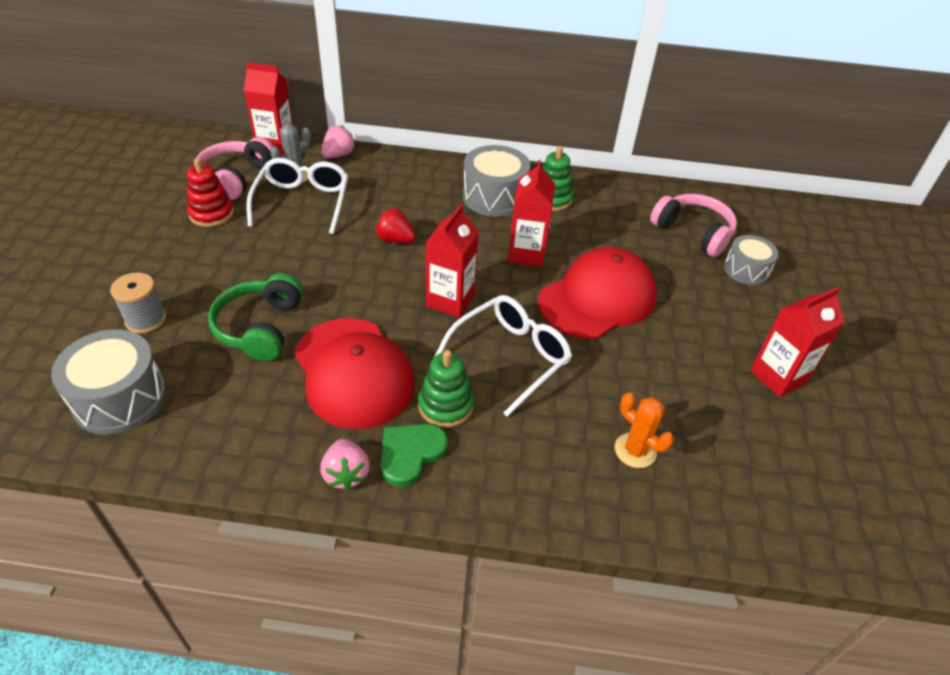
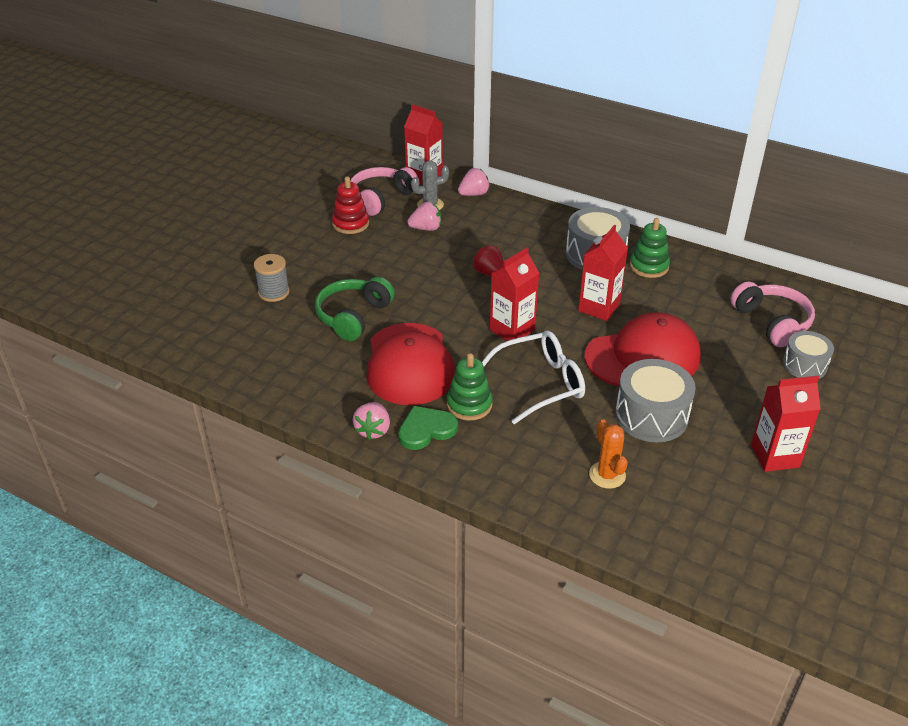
camera: 25 degrees right, 5 degrees down
grey drum [51,329,166,435] -> grey drum moved to [615,359,696,442]
white glasses [246,158,348,234] -> pink strawberry [407,202,441,231]

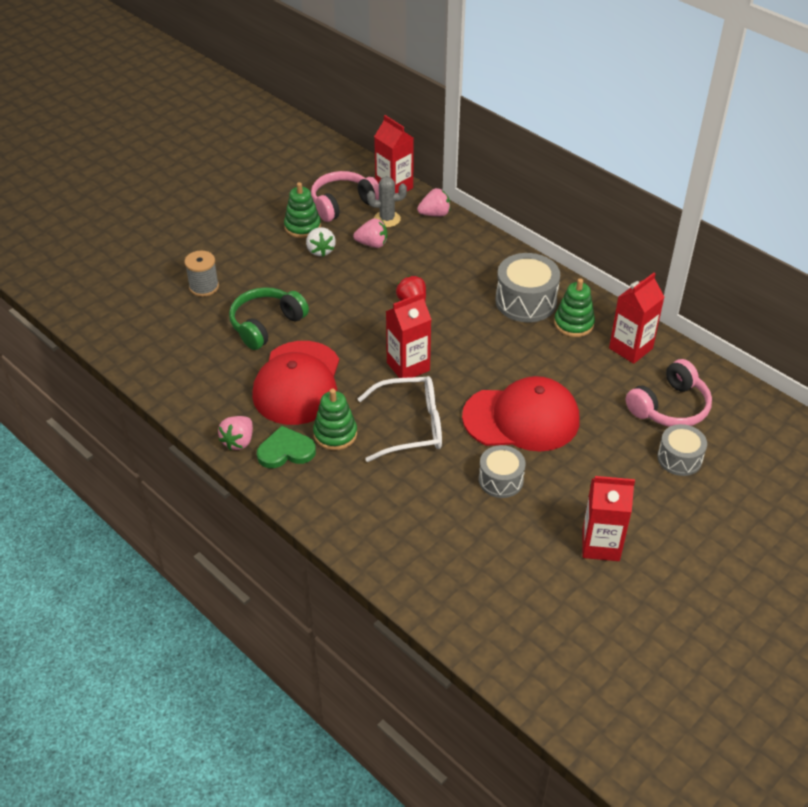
camera: 15 degrees right, 5 degrees up
red stacking toy [332,176,369,234] -> green stacking toy [284,182,321,238]
red carton [578,225,628,321] -> red carton moved to [609,273,664,364]
orange cactus [589,420,628,489] -> none
grey drum [615,359,696,442] -> grey drum [479,445,526,498], size x0.63
pink headphones [730,282,815,347] -> pink headphones turned 60 degrees clockwise [626,359,712,427]
none -> white strawberry [306,227,336,257]

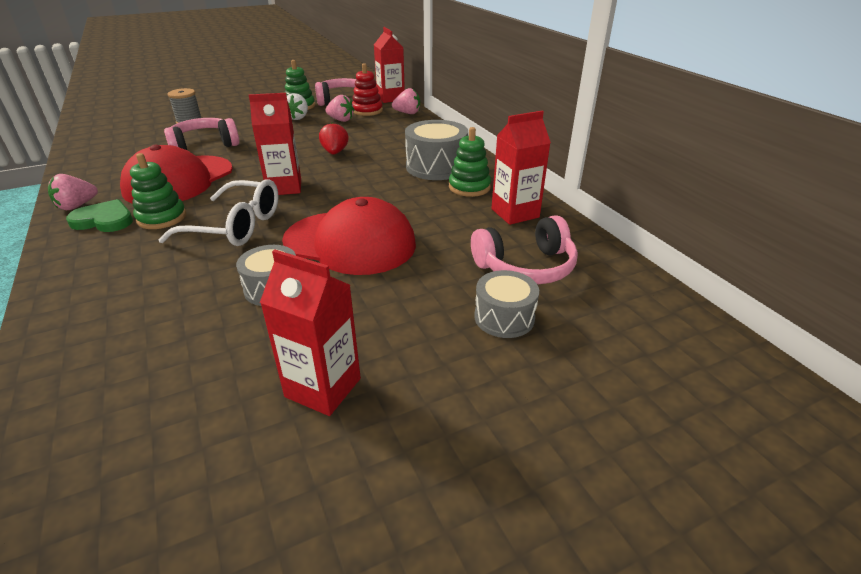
camera: 20 degrees right, 10 degrees down
green headphones [229,287,309,350] -> pink headphones [164,118,239,150]
grey cactus [367,176,407,227] -> red stacking toy [352,63,383,116]

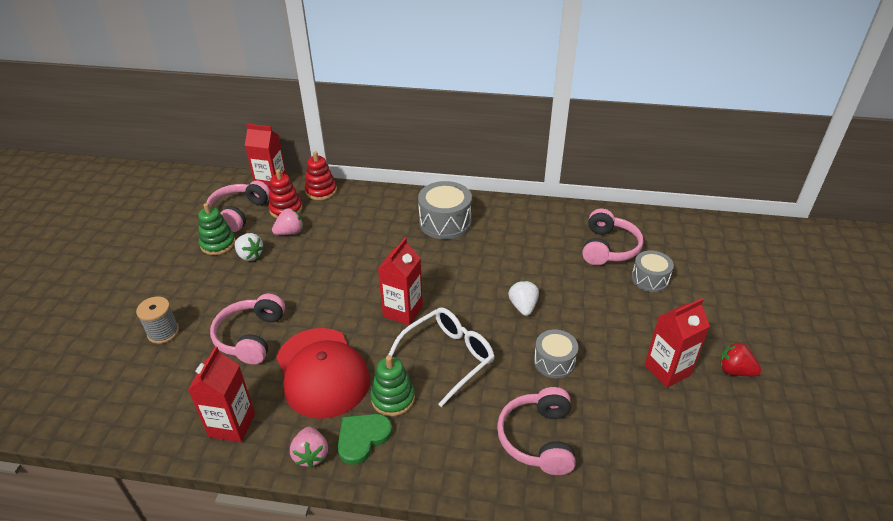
camera: 55 degrees left, 5 degrees up
red cap [282,197,416,275] -> white strawberry [508,280,539,316]
red strawberry [319,122,349,155] -> red strawberry moved to [720,342,761,376]
pink strawberry [392,88,420,114] -> red stacking toy [305,151,337,200]
green stacking toy [449,127,491,197] -> none
red carton [491,111,551,225] -> red carton moved to [188,346,255,442]
none -> pink headphones [497,387,576,475]

